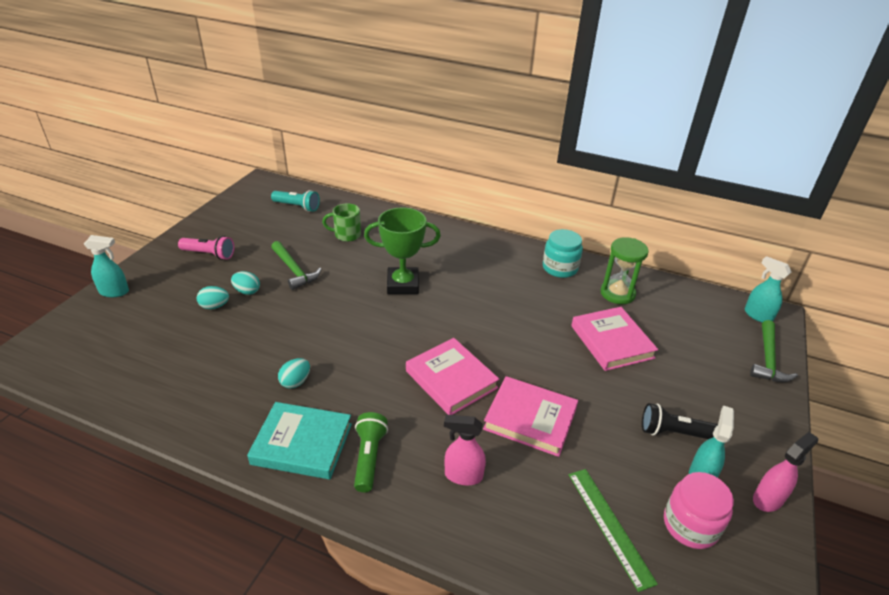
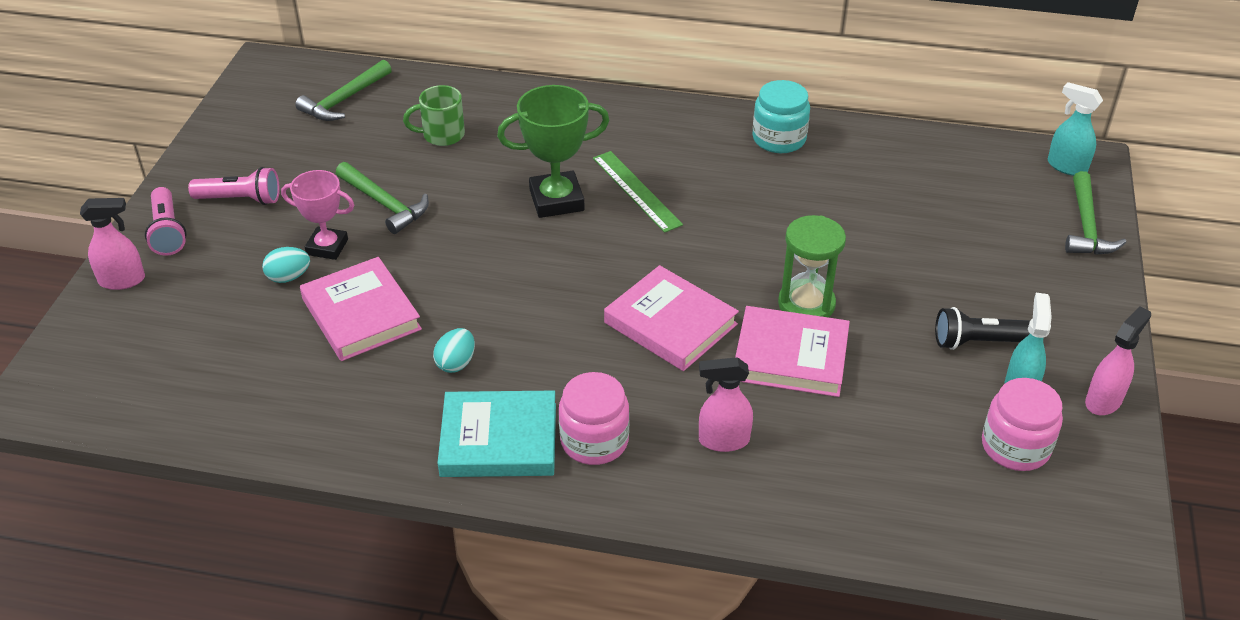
camera: 10 degrees left, 5 degrees up
turquoise spray bottle [84,235,129,297] -> pink spray bottle [80,198,145,290]
turquoise egg [231,271,260,295] -> pink trophy [281,170,354,260]
turquoise flashlight [271,190,320,212] -> green hammer [295,60,392,121]
green flashlight [354,412,388,492] -> pink jar [559,372,629,465]
green ruler [569,469,658,592] -> green ruler moved to [593,151,683,233]
pink book [571,307,658,371] -> pink book moved to [300,257,422,361]
green hourglass [600,237,649,304] -> green hourglass moved to [778,215,846,318]
none -> pink flashlight [145,187,187,256]

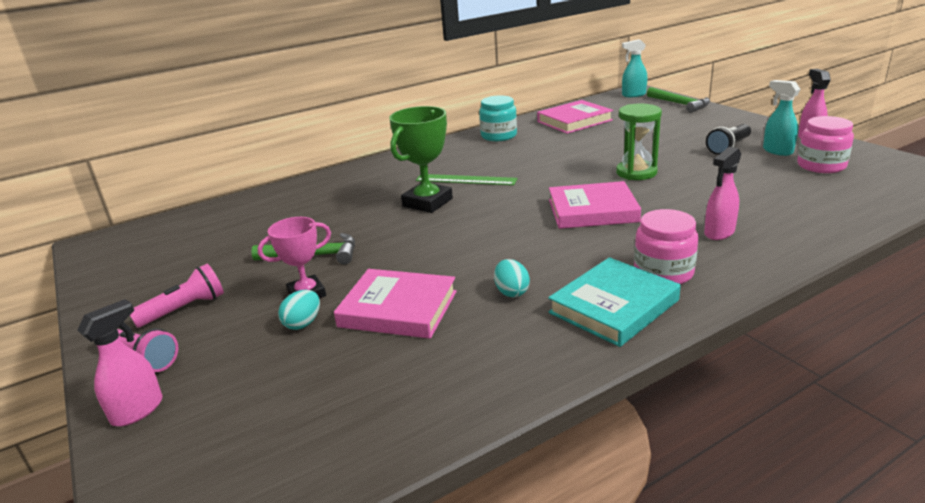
camera: 40 degrees left, 15 degrees down
green hammer [295,60,392,121] -> none
green mug [403,85,465,146] -> none
pink book [735,306,850,397] -> pink book moved to [537,100,613,134]

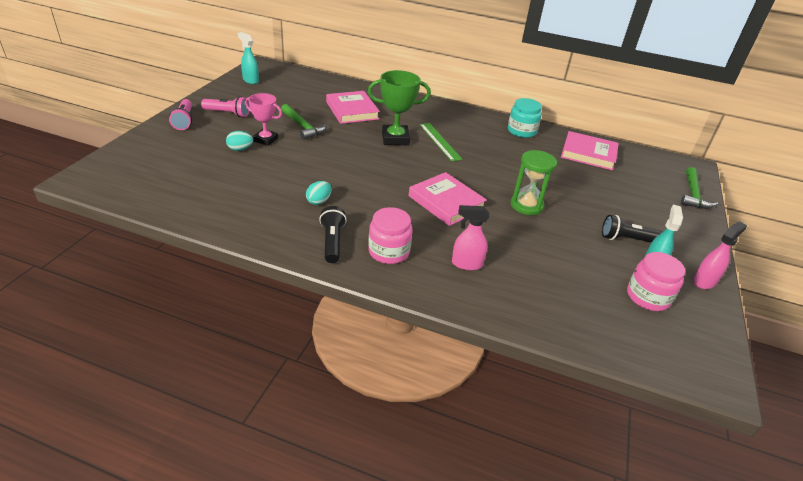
camera: 45 degrees right, 10 degrees up
pink spray bottle [77,299,163,426] -> none
pink book [334,269,457,339] -> pink book moved to [326,91,380,124]
turquoise book [548,257,681,347] -> black flashlight [319,206,347,263]
turquoise spray bottle [622,39,647,97] -> turquoise spray bottle moved to [238,32,259,84]

